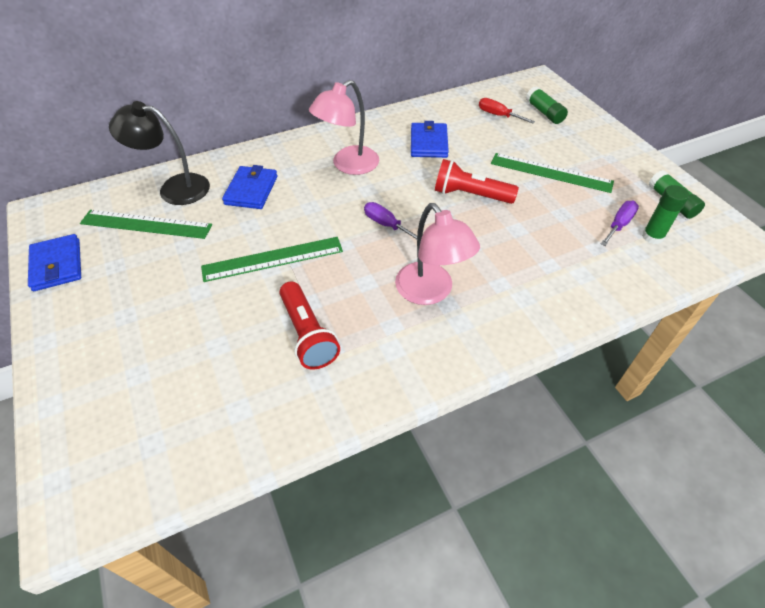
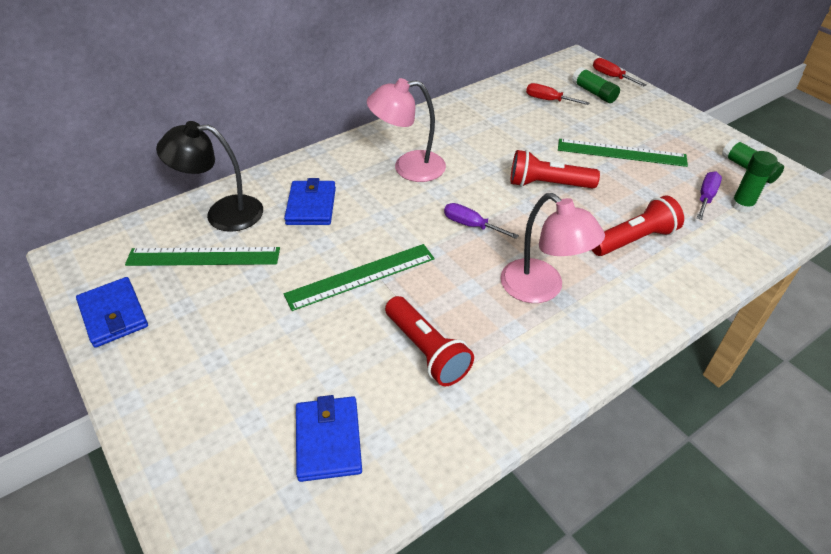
camera: 10 degrees left, 5 degrees down
pink lamp [309,80,379,175] -> pink lamp turned 45 degrees clockwise [367,78,446,182]
blue wallet [411,121,449,158] -> blue wallet moved to [296,395,362,482]
none -> red flashlight [592,195,684,256]
none -> red screwdriver [593,58,647,86]

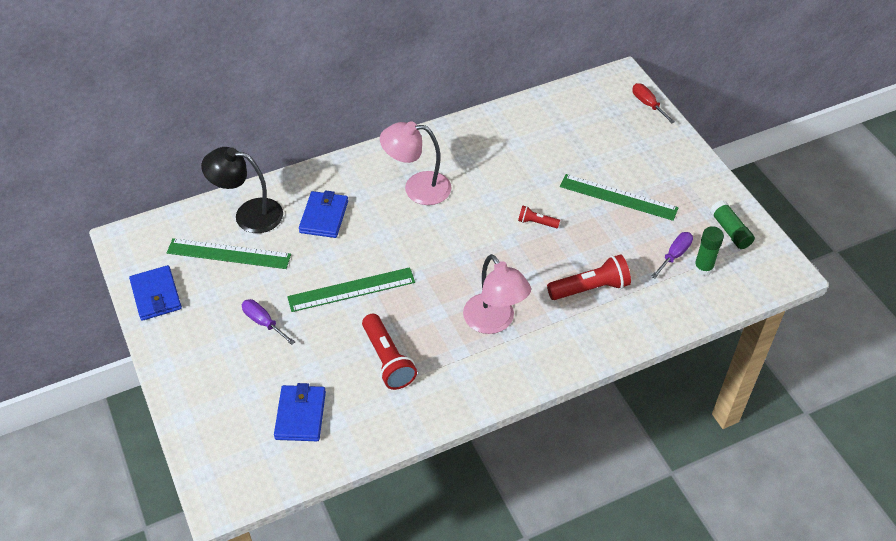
camera: 10 degrees right, 5 degrees up
purple screwdriver [444,203,519,239] -> purple screwdriver moved to [242,299,295,345]
red flashlight [510,150,600,189] -> red flashlight [518,206,560,228], size x0.53
red screwdriver [526,83,590,105] -> none
green glue stick [572,67,620,103] -> none

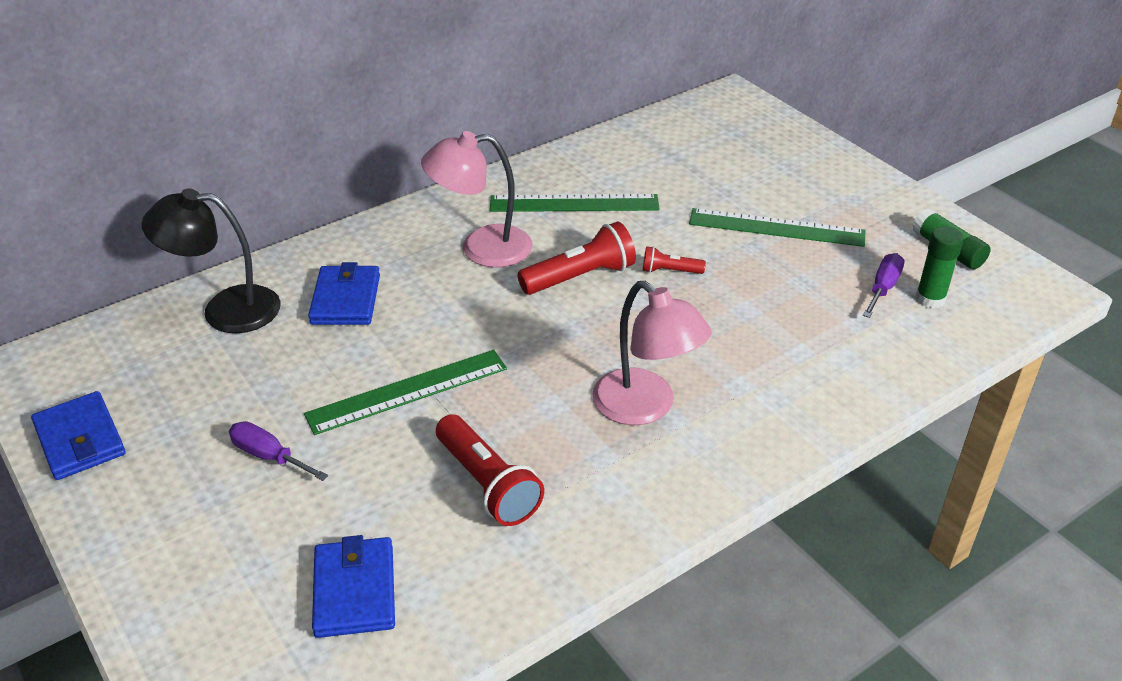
camera: 10 degrees left, 10 degrees down
green ruler [167,238,291,269] -> green ruler moved to [490,194,660,212]
red flashlight [547,254,631,300] -> red flashlight moved to [517,222,636,295]
red screwdriver [632,83,675,123] -> none

